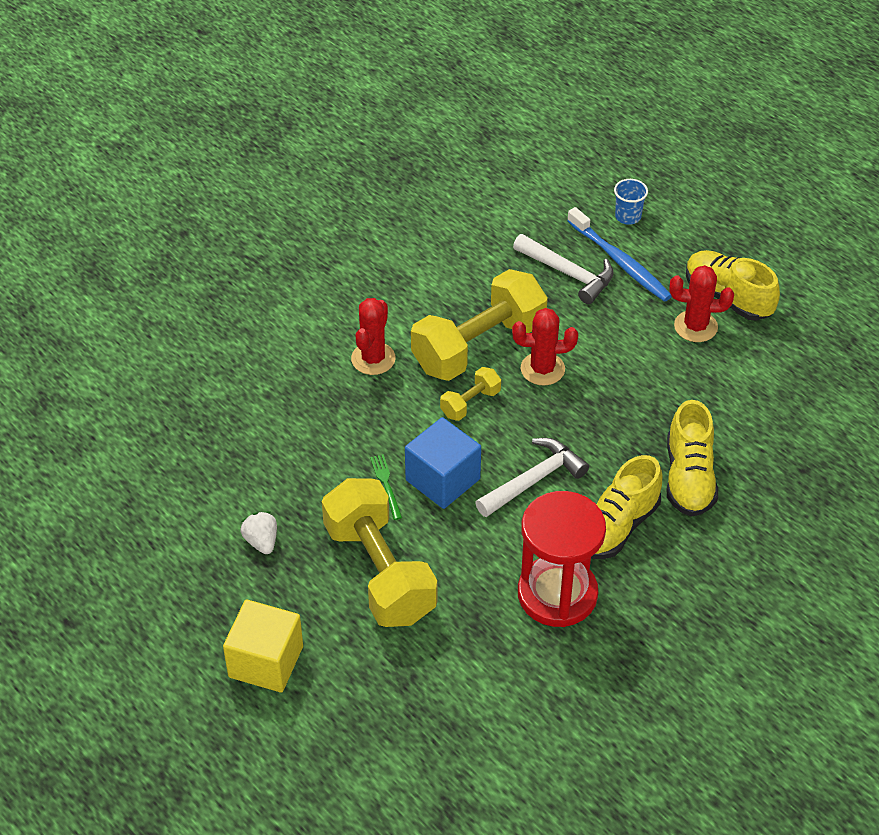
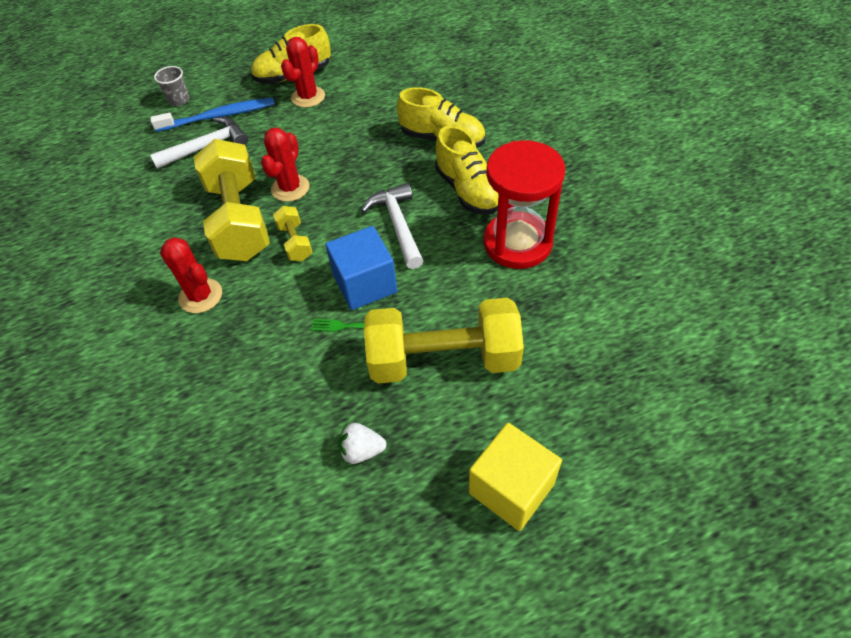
camera: 65 degrees left, 5 degrees up
blue cup [614,179,648,225] -> grey cup [154,66,190,106]

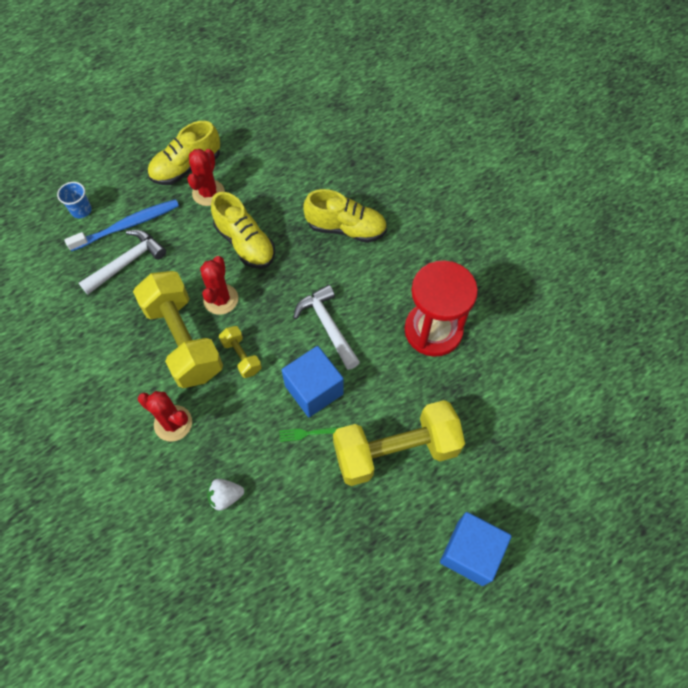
camera: 15 degrees left, 10 degrees up
grey cup [154,66,190,106] -> blue cup [57,182,92,218]
white strawberry [338,422,387,464] -> white strawberry moved to [207,479,244,511]
yellow shoe [435,125,499,215] -> yellow shoe moved to [211,192,275,268]
yellow cube [469,423,562,531] -> blue cube [440,512,512,586]

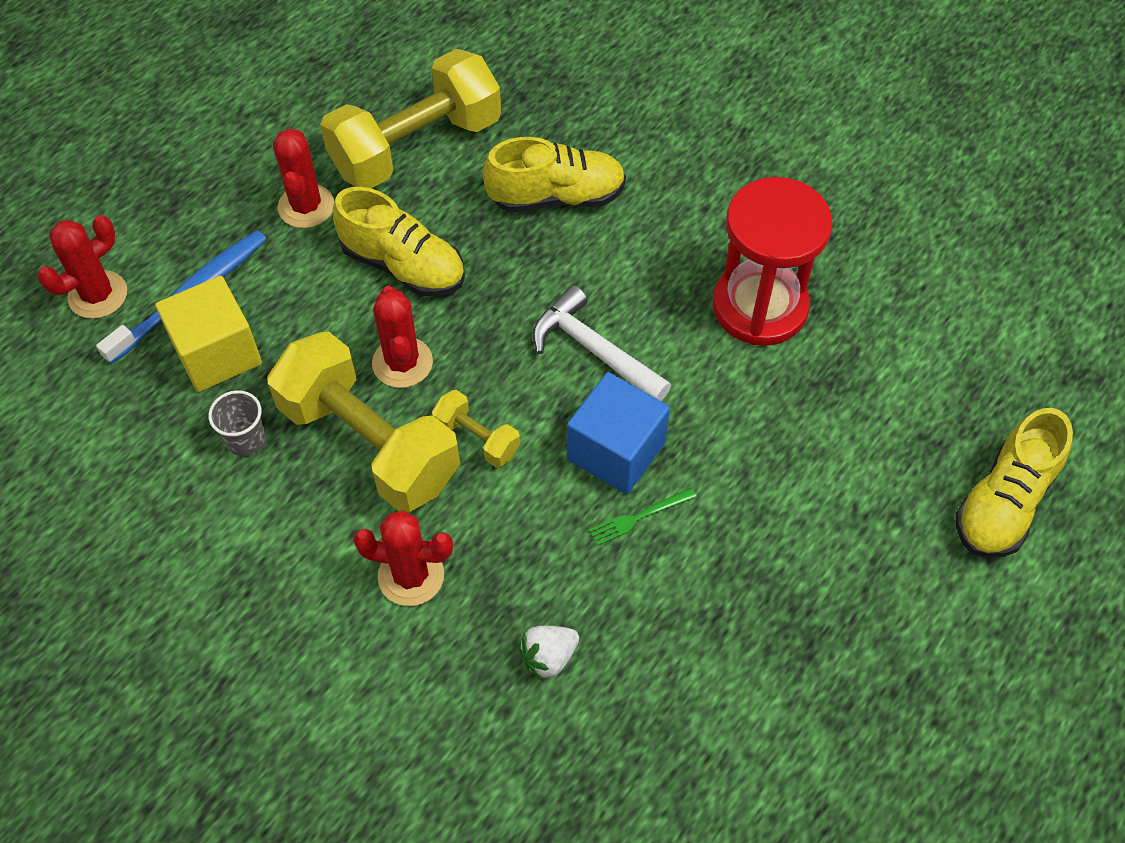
camera: 20 degrees left, 5 degrees down
blue cup [57,182,92,218] -> red cactus [38,215,127,319]
white hammer [79,230,166,294] -> yellow cube [155,276,262,392]
yellow shoe [148,121,220,185] -> yellow shoe moved to [956,408,1073,558]
yellow dumbbell [333,400,465,486] -> yellow dumbbell moved to [320,49,501,188]
blue cube [440,512,512,586] -> none
none -> grey cup [208,390,266,457]

